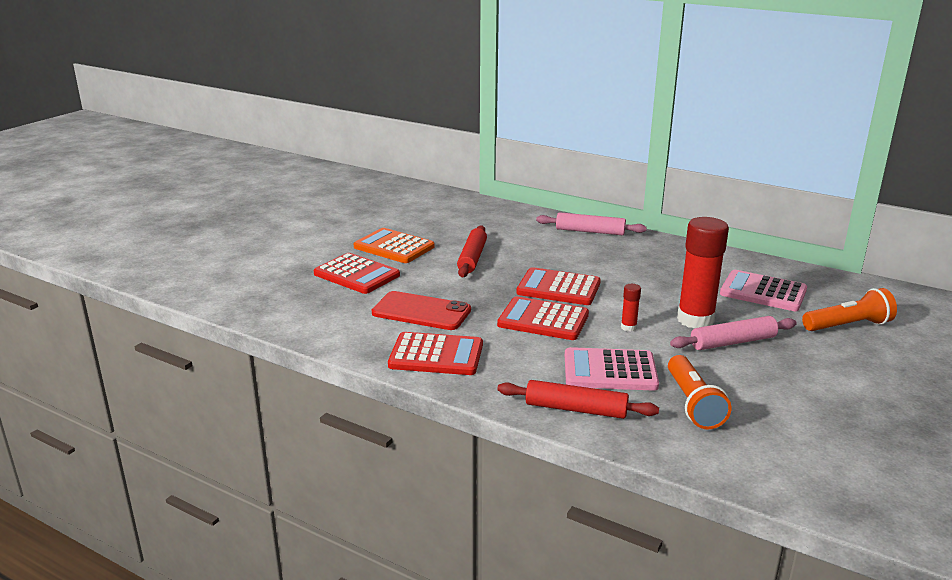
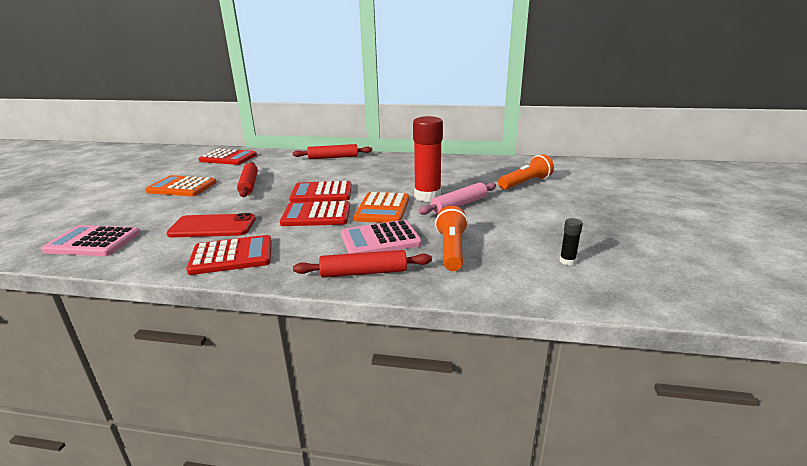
camera: 20 degrees left, 0 degrees up
red calculator [314,253,400,294] -> red calculator moved to [198,148,257,165]
pink rolling pin [536,212,646,235] -> red rolling pin [293,144,372,159]
red glue stick [621,284,641,331] -> orange calculator [354,192,409,223]
orange flashlight [668,355,731,429] -> orange flashlight turned 150 degrees counterclockwise [435,206,468,271]
pink calculator [720,270,807,311] -> pink calculator moved to [41,225,140,256]
none -> black glue stick [560,218,583,265]

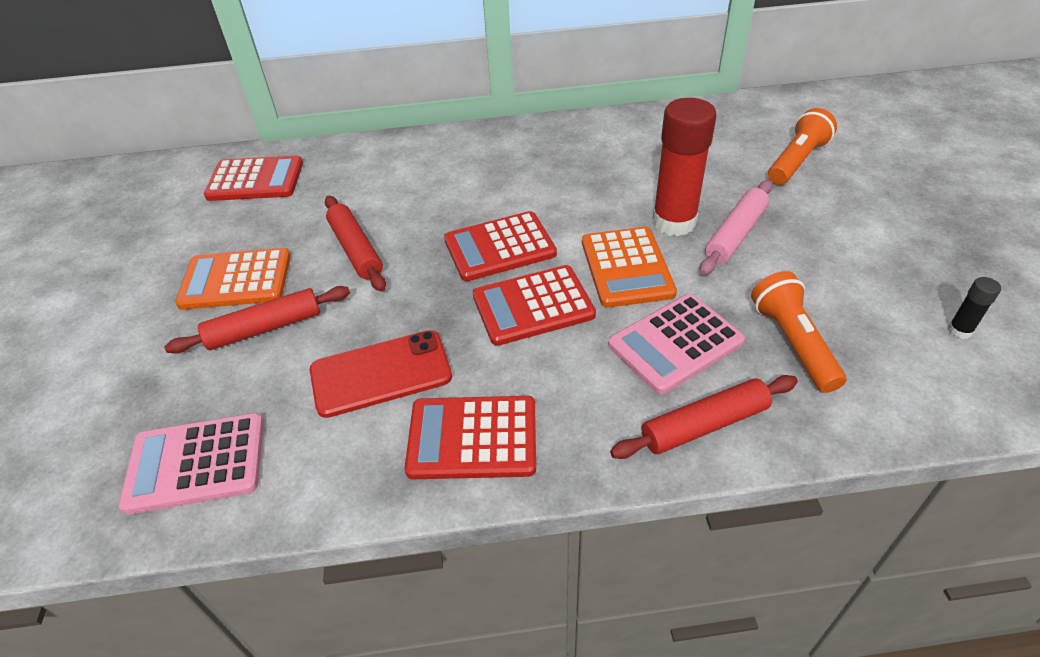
camera: 15 degrees left, 20 degrees up
red calculator [186,235,272,275] -> red calculator turned 150 degrees counterclockwise [405,396,536,479]
red rolling pin [293,144,372,159] -> red rolling pin moved to [164,286,350,354]

